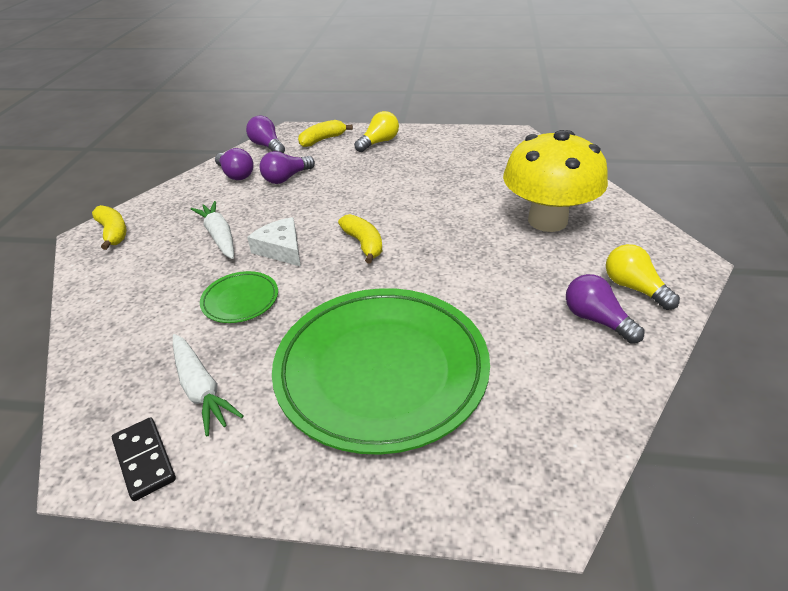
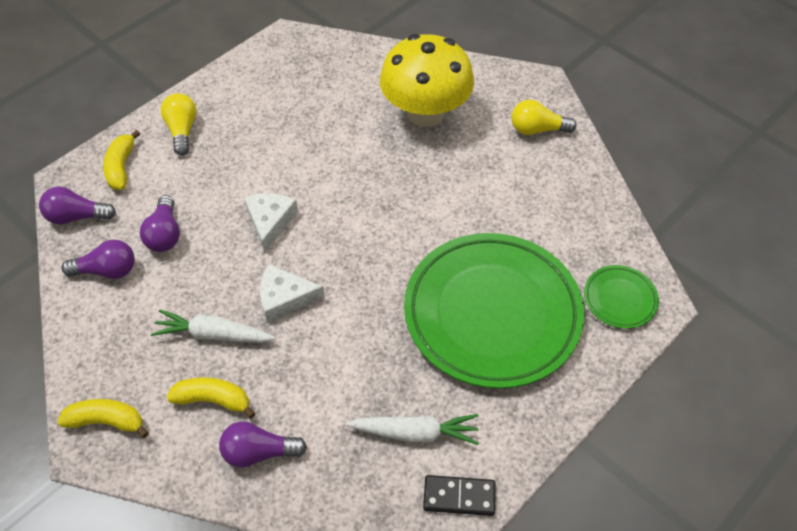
camera: 55 degrees left, 15 degrees up
green plate [200,271,278,323] -> green plate moved to [584,265,659,329]
yellow banana [338,214,382,264] -> yellow banana moved to [167,377,255,419]
purple light bulb [566,274,644,344] -> purple light bulb moved to [219,422,307,468]
none -> white cheese [244,193,298,252]

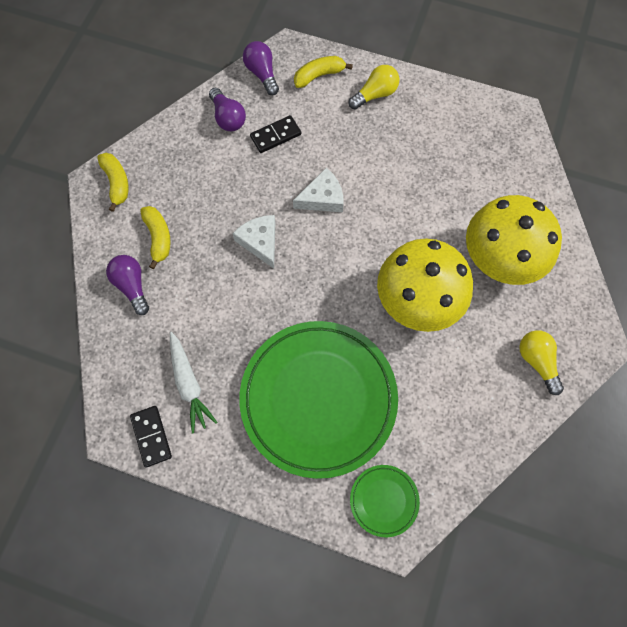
camera: 65 degrees right, 15 degrees up
purple light bulb [140,195,180,252] -> black domino [250,115,301,153]
white carrot [151,309,276,343] -> none
none -> yellow mushroom [377,239,473,332]

